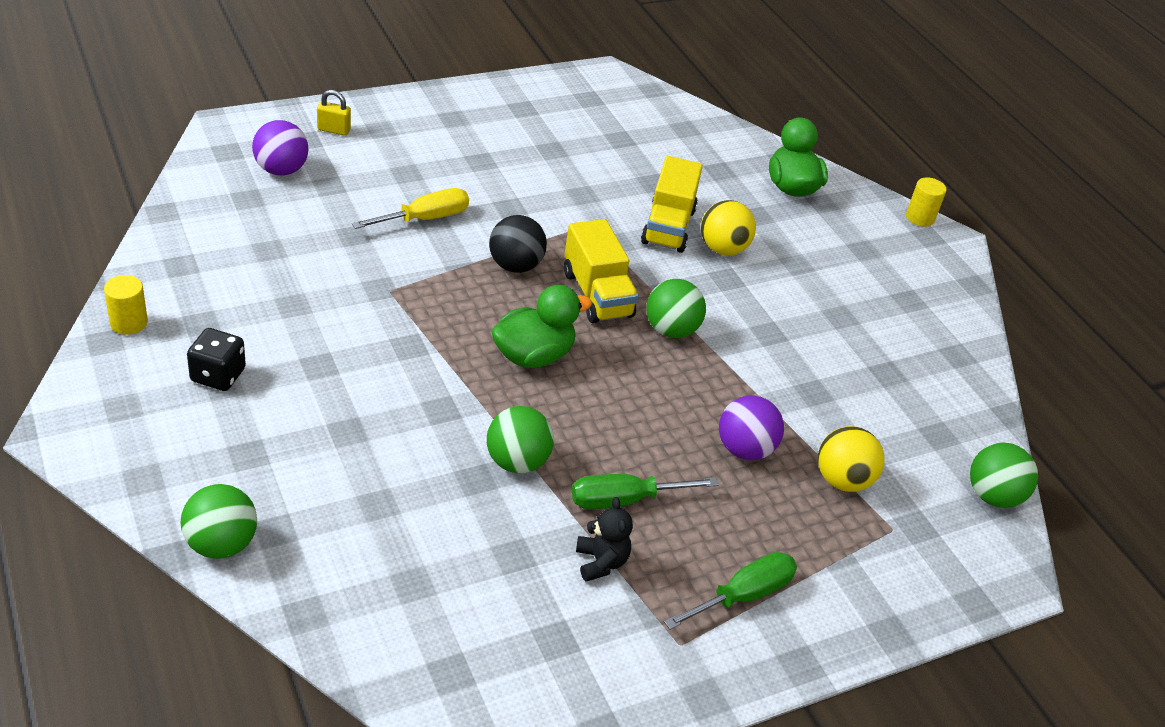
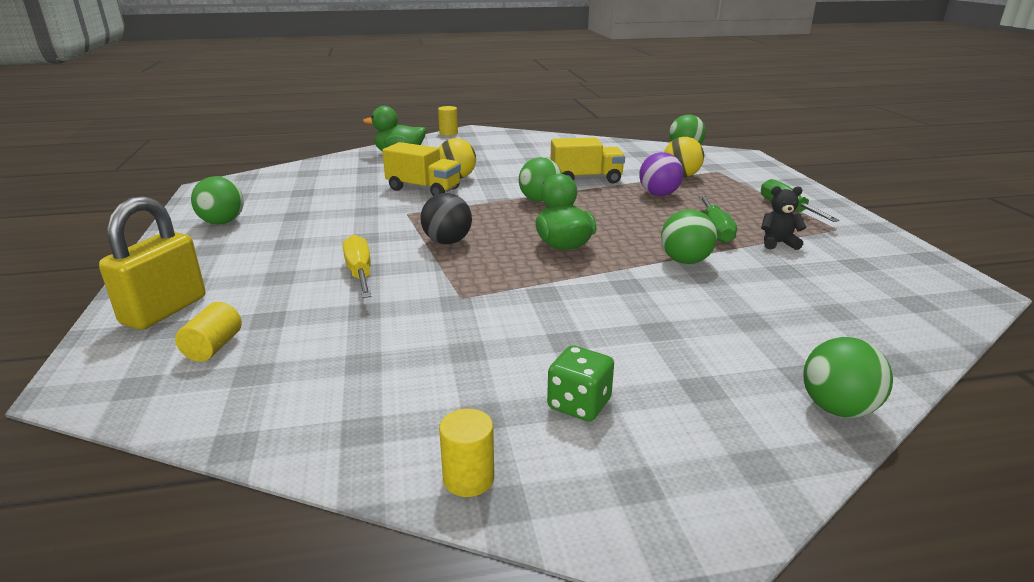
camera: 70 degrees left, 15 degrees down
black dice [187,328,246,391] -> green dice [547,345,614,422]
purple ball [252,120,308,176] -> yellow cylinder [175,302,242,362]
yellow padlock [317,90,351,136] -> yellow padlock [99,196,206,330], size x2.15
yellow truck [564,219,639,323] -> yellow truck moved to [550,137,625,183]
none -> green ball [191,176,244,225]

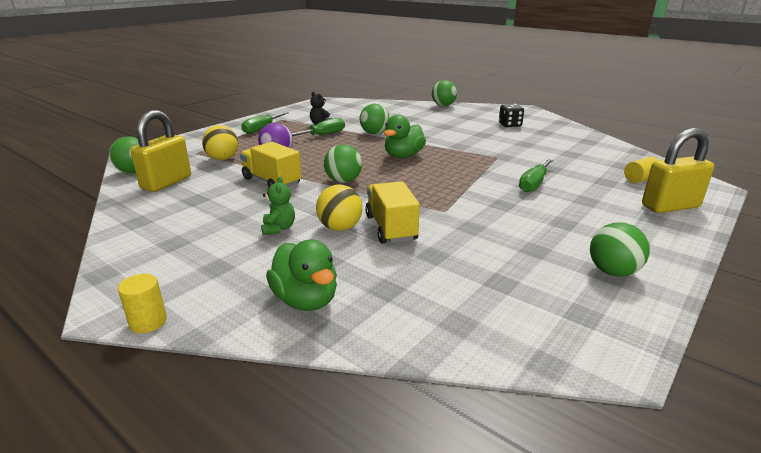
camera: 130 degrees left, 0 degrees up
yellow screwdriver [343,234,372,298] -> green screwdriver [519,158,554,192]
black ball [421,193,472,244] -> none
yellow cylinder [439,409,494,497] -> none
green dice [547,345,614,422] -> black dice [499,104,524,127]
none -> yellow padlock [131,110,191,192]
none -> green teddy bear [261,176,295,235]

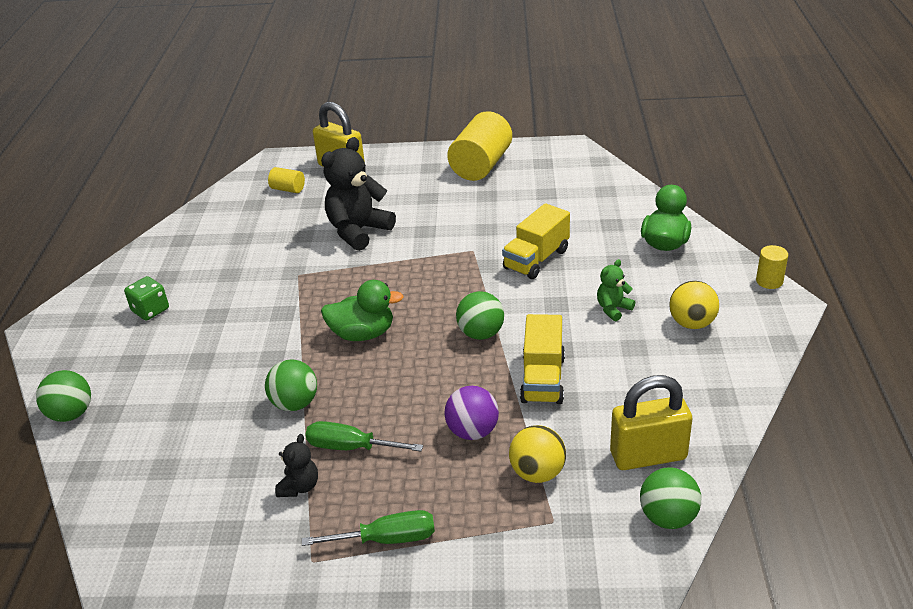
camera: 125 degrees left, 10 degrees up
yellow ball [316,185,363,231] -> yellow ball moved to [669,281,719,329]
black dice [499,104,524,127] -> green dice [124,276,169,321]
green screwdriver [519,158,554,192] -> black teddy bear [321,137,396,251]
green ball [590,222,650,277] -> yellow cylinder [447,111,512,181]

